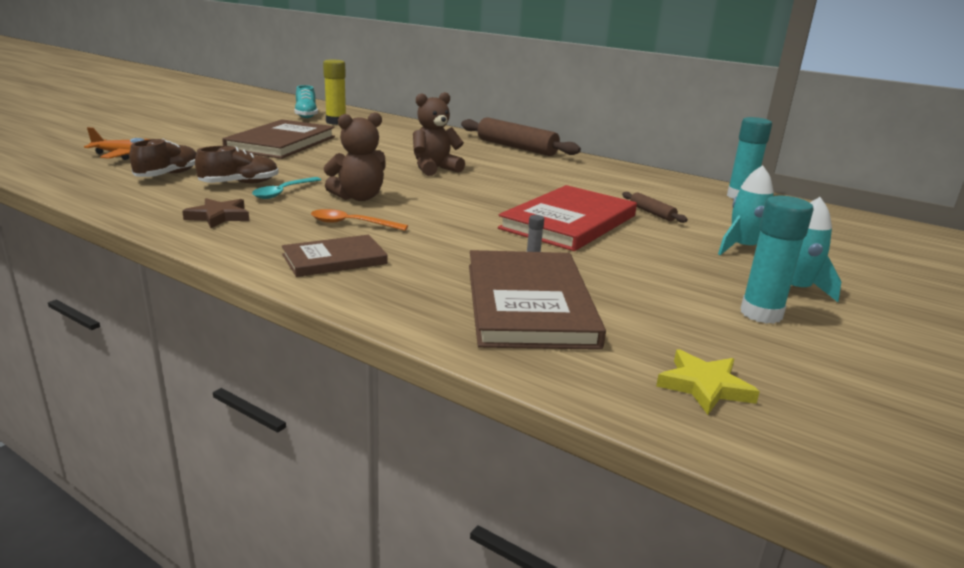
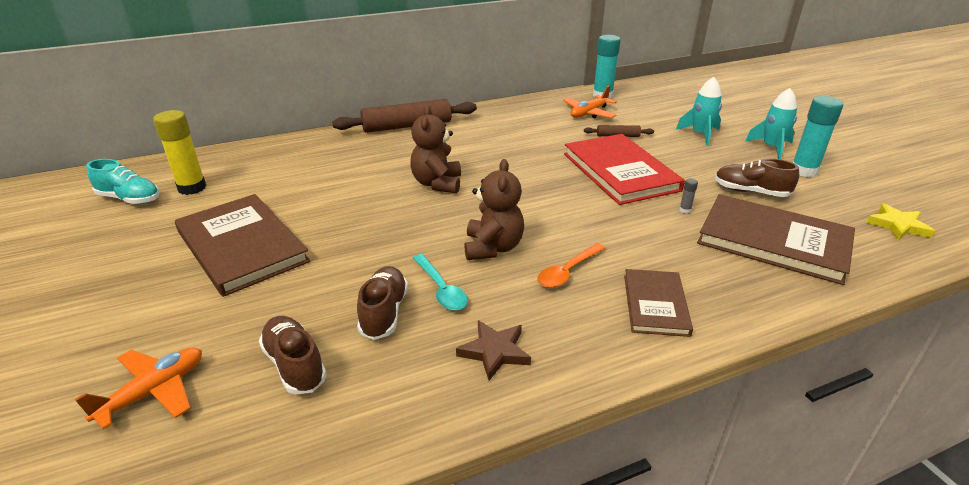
camera: 55 degrees left, 10 degrees up
none -> orange plane [563,86,617,118]
none -> brown shoe [715,158,799,197]

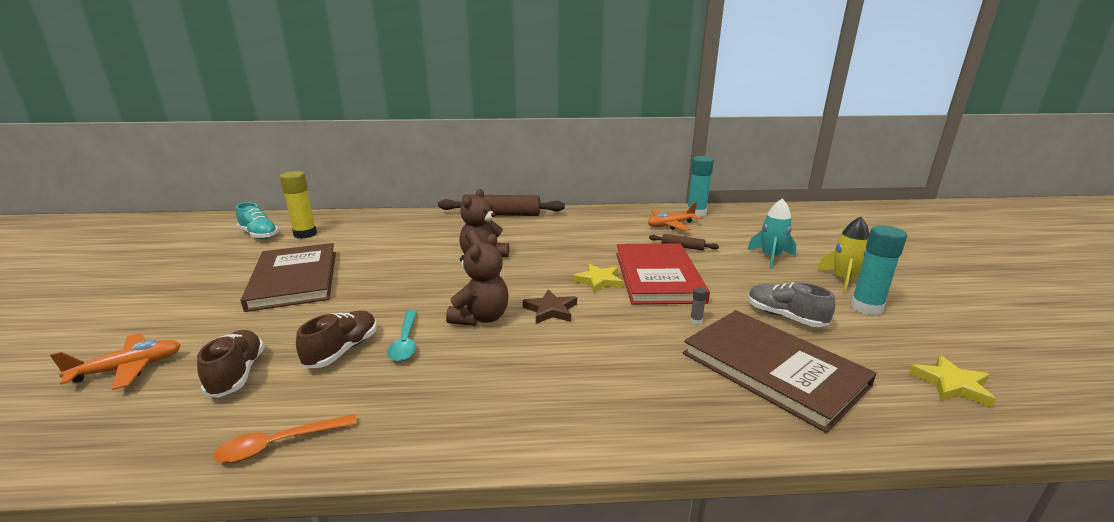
camera: 20 degrees right, 10 degrees down
brown star [456,320,531,381] -> brown star moved to [523,289,577,324]
orange spoon [537,243,605,288] -> orange spoon moved to [213,414,357,463]
brown book [624,269,693,337] -> none
brown shoe [715,158,799,197] -> grey shoe [748,282,835,327]
turquoise rocket [745,88,797,159] -> yellow rocket [817,217,869,293]
none -> yellow star [573,264,623,293]

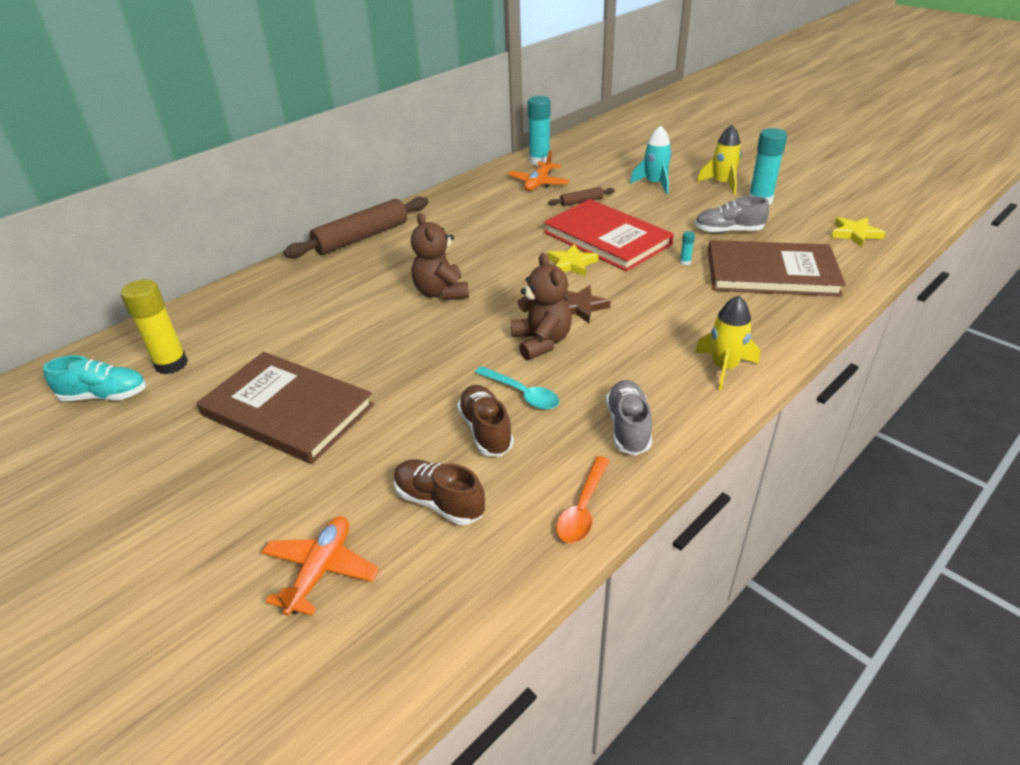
camera: 40 degrees left, 15 degrees up
grey glue stick [690,287,707,324] -> turquoise glue stick [680,231,695,265]
none -> grey shoe [606,380,652,455]
none -> yellow rocket [695,296,760,391]

